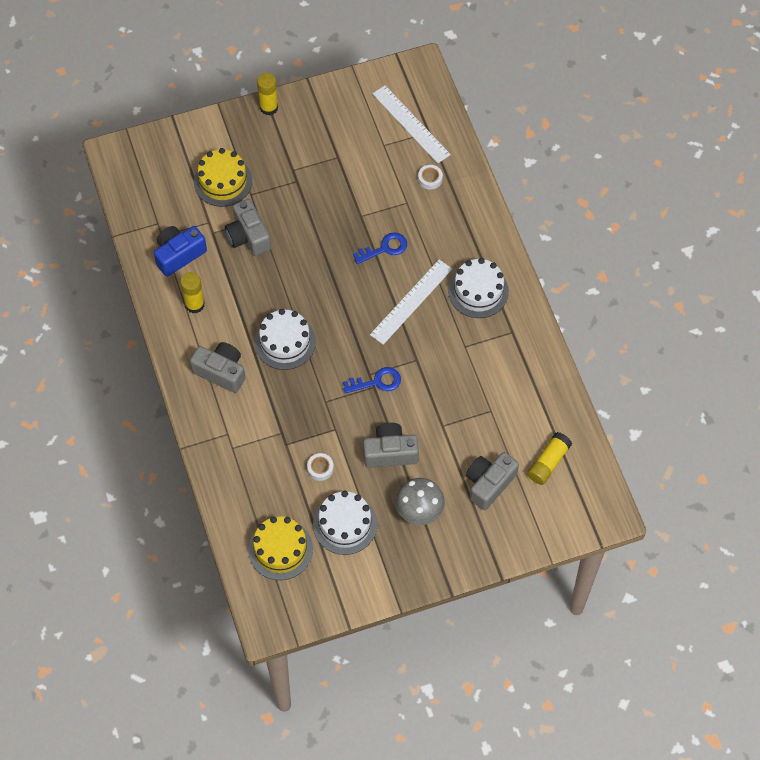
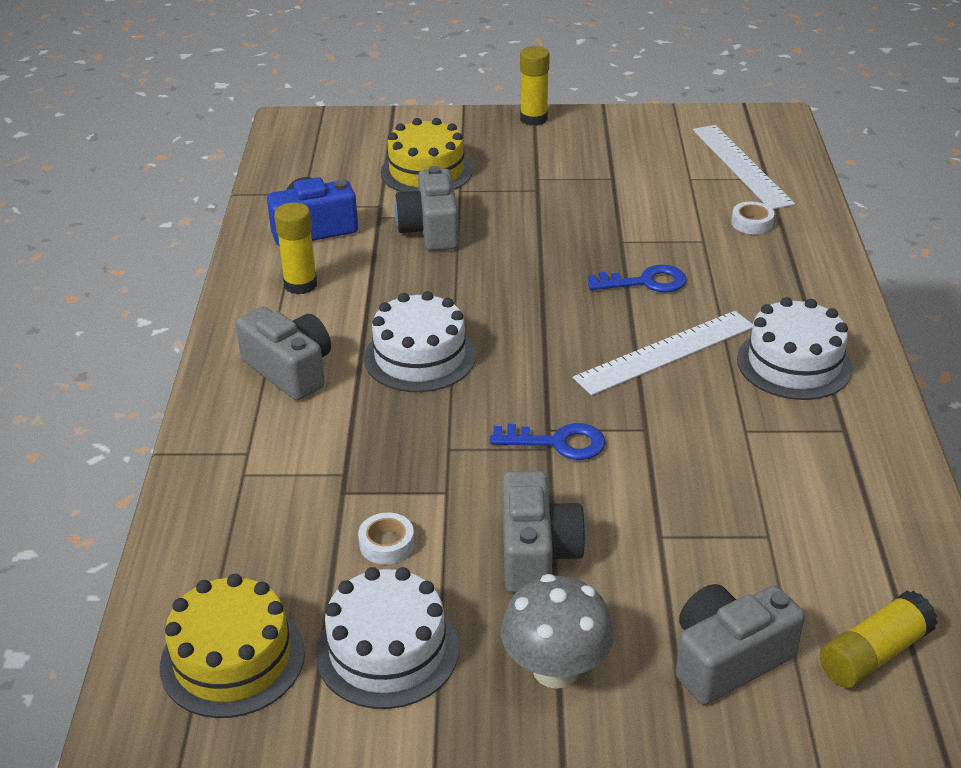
camera: 20 degrees right, 25 degrees down
grey camera [363,423,419,468] -> grey camera turned 75 degrees clockwise [503,471,586,593]

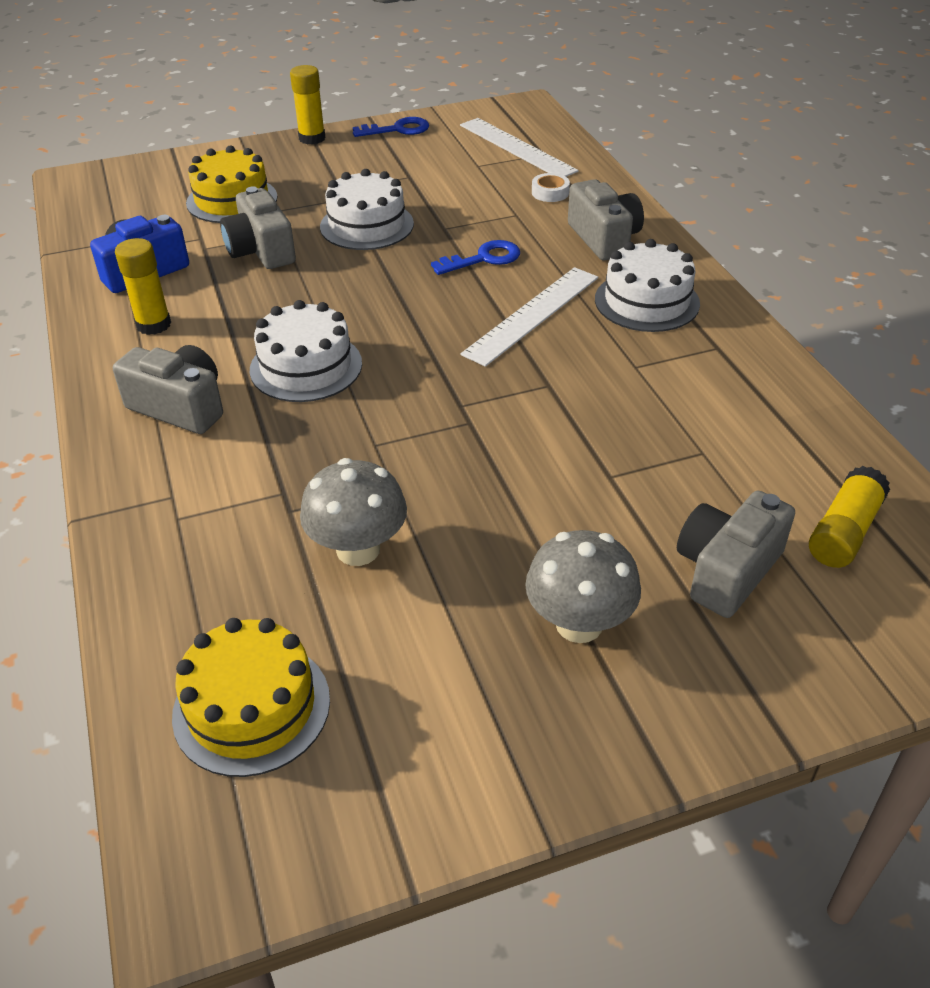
camera: 20 degrees left, 5 degrees up
white cake [316,567,459,709] -> white cake moved to [320,169,414,250]
white tape [358,513,414,564] -> grey mushroom [300,458,407,566]
blue key [490,423,605,460] -> blue key moved to [353,117,429,137]
grey camera [503,471,586,593] -> grey camera moved to [568,179,644,261]

